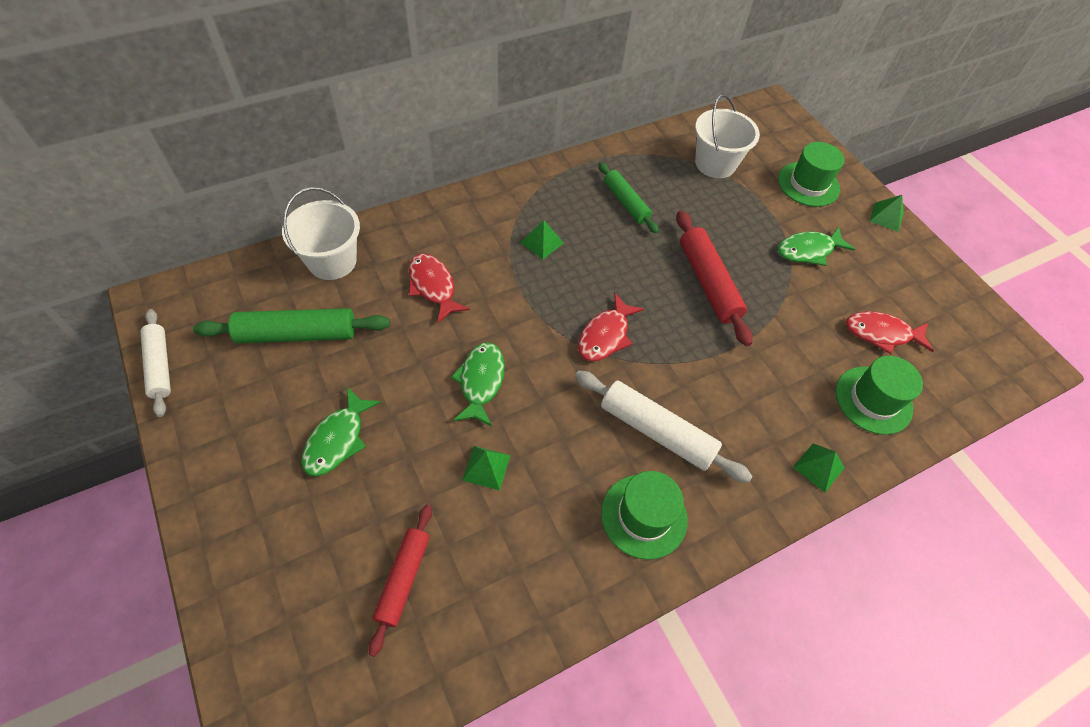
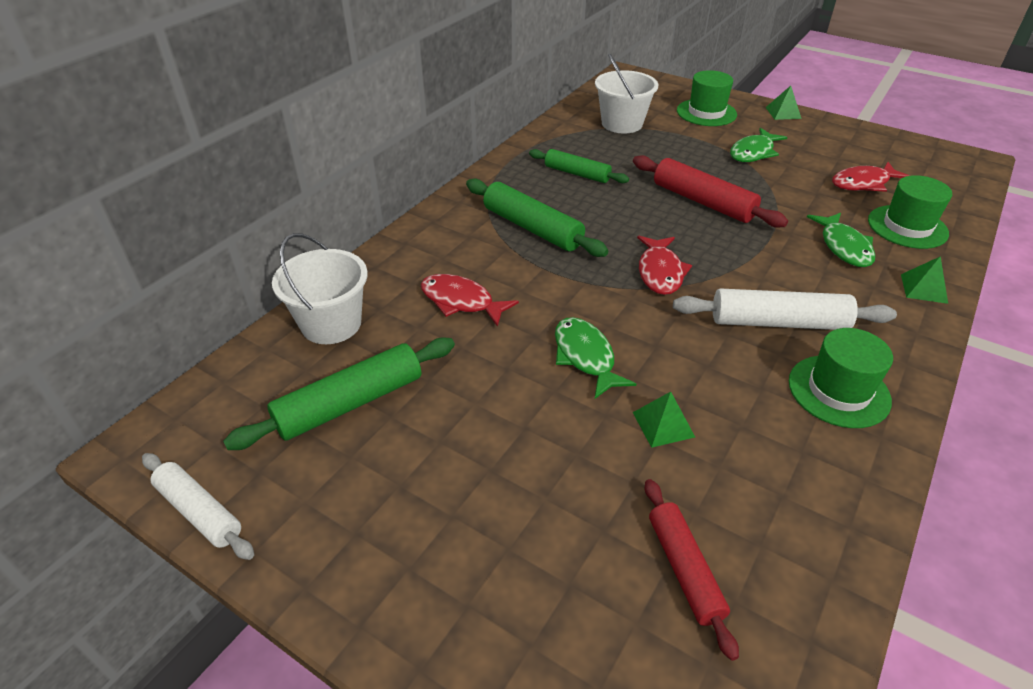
camera: 25 degrees left, 15 degrees down
green fish [301,387,381,476] -> green fish moved to [807,213,875,267]
green pyramid [520,220,564,260] -> green rolling pin [466,179,608,257]

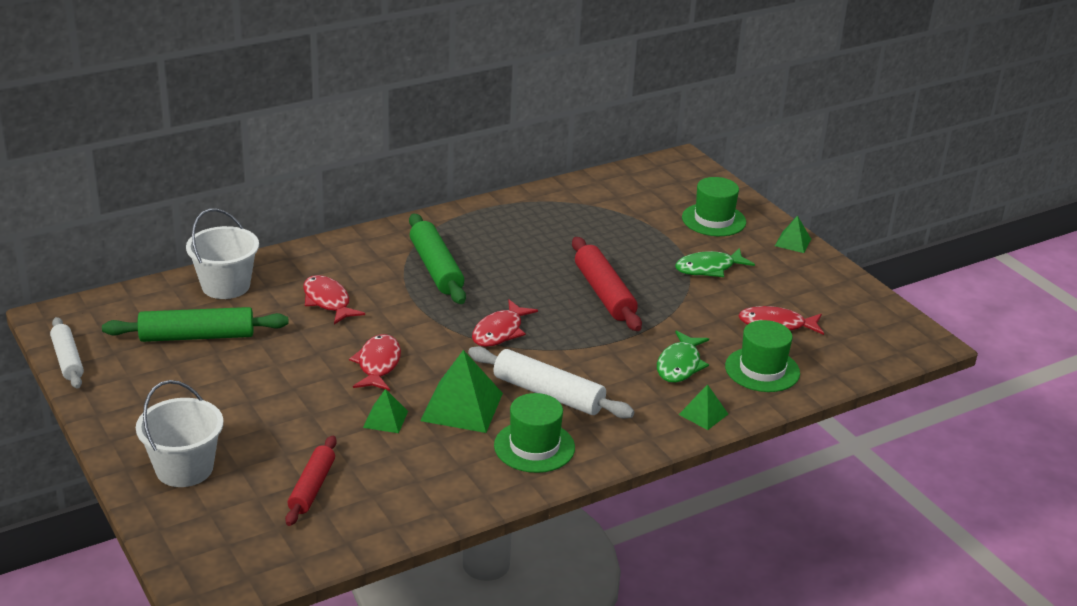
camera: 25 degrees right, 10 degrees down
green rolling pin [529,149,629,183] -> none
green fish [555,317,636,399] -> red fish [349,334,401,391]
white bucket [595,53,659,133] -> white bucket moved to [136,380,223,487]
none -> green pyramid [420,350,503,433]

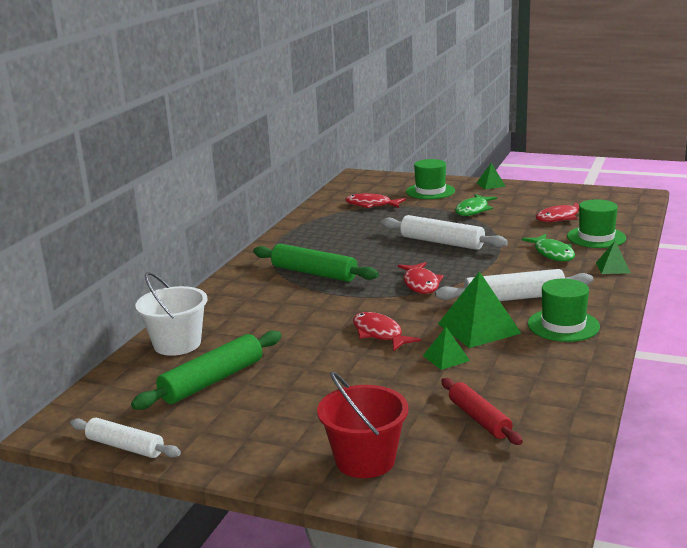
camera: 35 degrees left, 10 degrees down
white bucket [136,380,223,487] -> red bucket [317,371,409,478]
red fish [303,275,365,325] -> red fish moved to [345,193,406,208]
red rolling pin [572,237,642,331] -> white rolling pin [381,215,508,250]

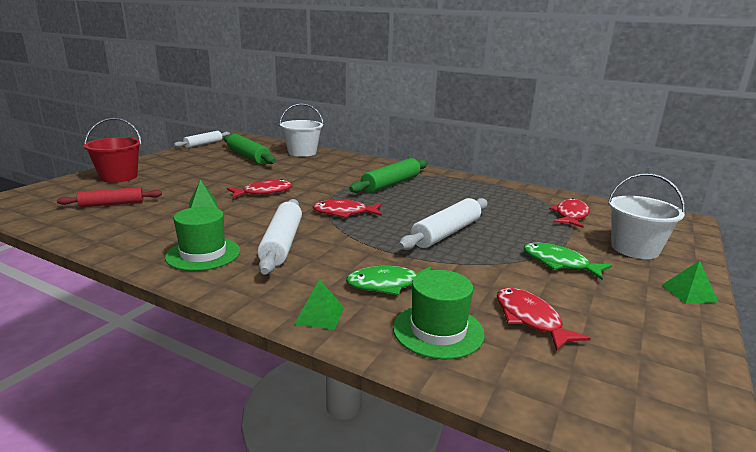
camera: 95 degrees right, 0 degrees up
green hat [406,159,455,199] -> white bucket [608,173,685,259]
green pyramid [438,271,521,348] -> none

